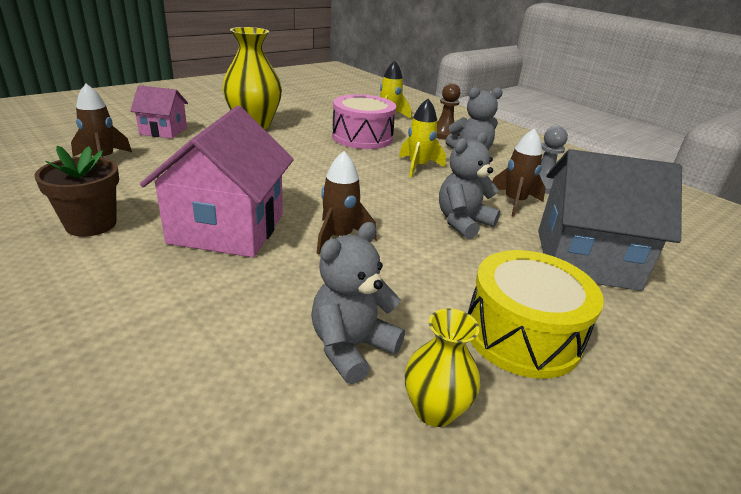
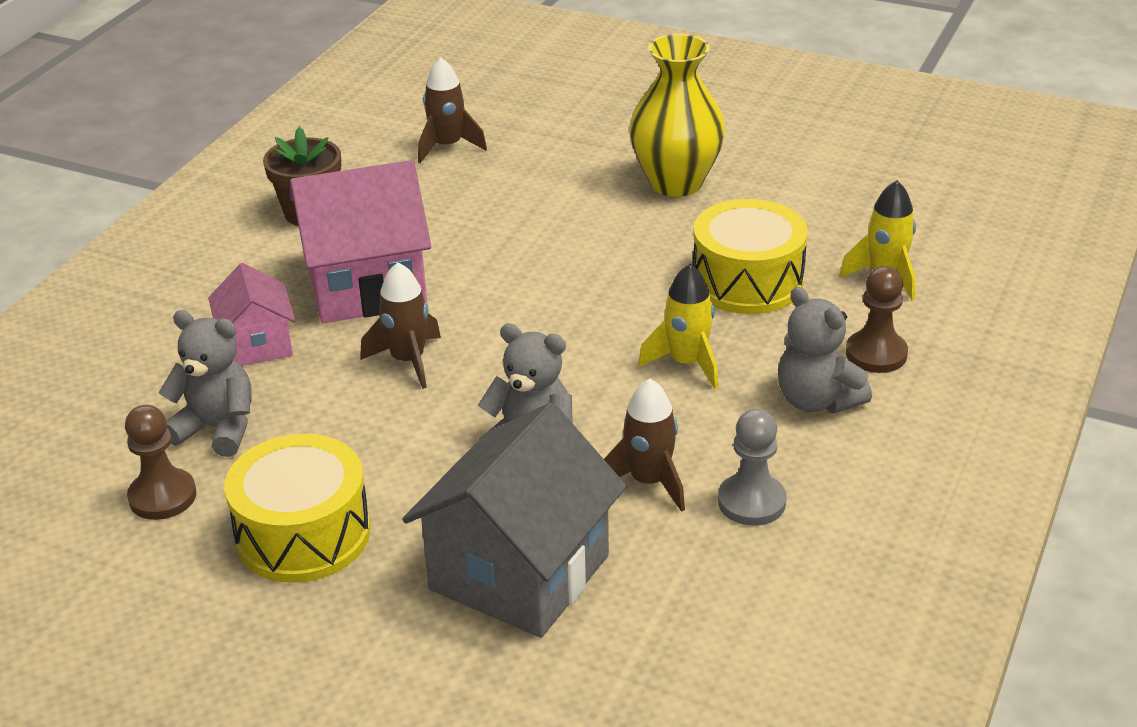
camera: 70 degrees right, 5 degrees up
pink house [130,85,188,138] -> pink house moved to [208,263,296,366]
pink drum [332,94,396,149] -> yellow drum [693,199,808,314]
yellow vase [405,308,480,427] -> brown pawn [125,405,197,520]
grey house [538,149,682,291] -> grey house turned 45 degrees clockwise [402,403,627,638]

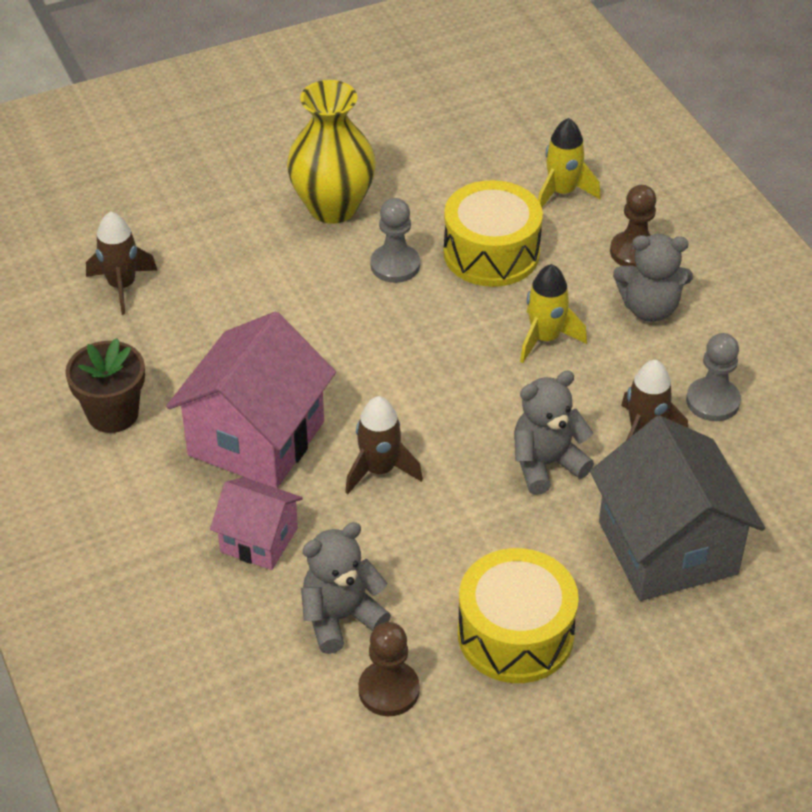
camera: 50 degrees left, 10 degrees up
none -> grey pawn [370,198,420,283]

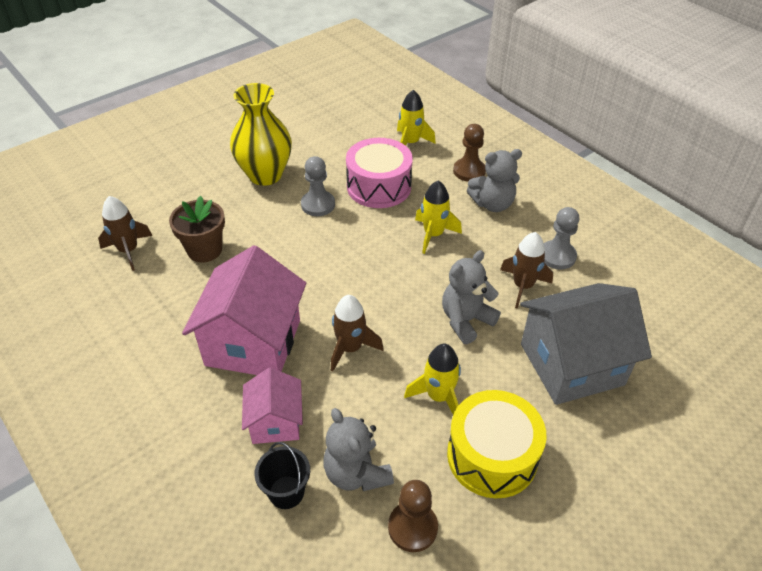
camera: 15 degrees left, 0 degrees up
brown flower pot [65,338,145,433] -> brown flower pot moved to [169,196,225,263]
pink house [210,477,303,570] -> pink house turned 75 degrees clockwise [242,368,303,444]
grey teddy bear [301,522,391,654] -> grey teddy bear turned 75 degrees counterclockwise [323,408,394,491]
yellow drum [443,180,543,287] -> pink drum [346,138,413,208]
grey house [590,415,765,601] -> grey house turned 75 degrees counterclockwise [520,283,652,405]
none -> black bucket [254,442,310,509]
none -> yellow rocket [404,344,461,415]

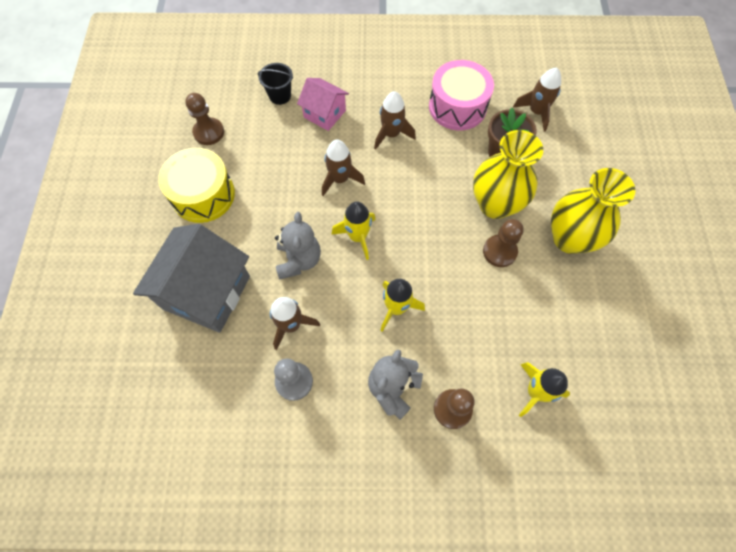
camera: 130 degrees right, 20 degrees up
pink house [182,245,306,375] -> brown rocket [374,91,416,150]
grey pawn [301,156,335,216] -> brown pawn [483,219,524,267]
grey teddy bear [323,408,394,491] -> none
pink drum [346,138,413,208] -> pink drum moved to [429,60,494,130]
yellow rocket [404,344,461,415] -> yellow rocket moved to [332,201,375,260]
none -> yellow vase [473,130,543,219]

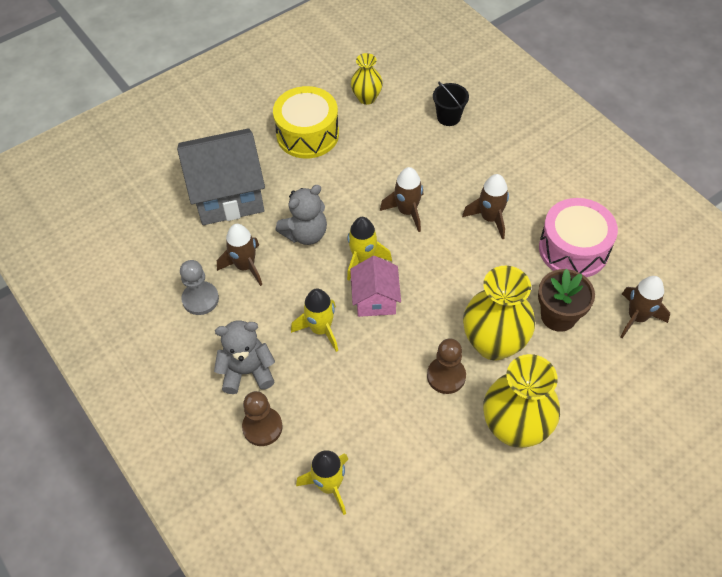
camera: 55 degrees right, 10 degrees down
brown pawn [185,93,224,145] -> yellow vase [351,53,383,105]
pink house [297,78,349,131] -> pink house moved to [350,256,401,317]

